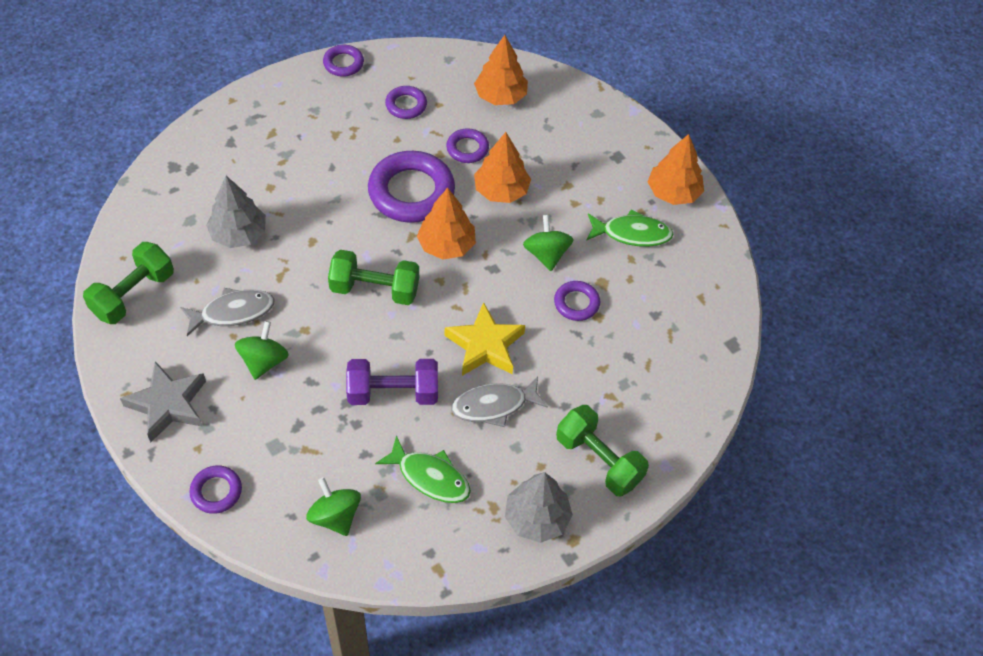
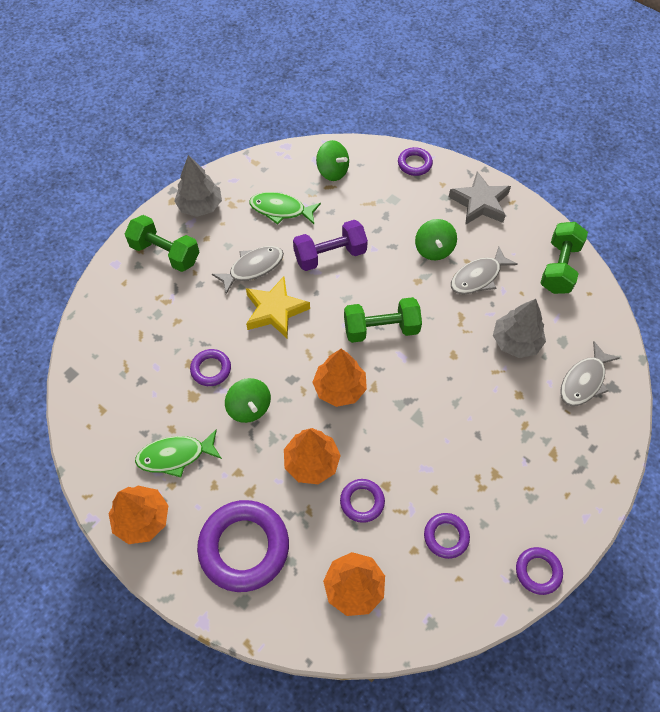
camera: 165 degrees right, 5 degrees up
purple ring [368,151,455,223] -> purple ring moved to [197,500,289,592]
none -> grey fish [560,341,620,406]

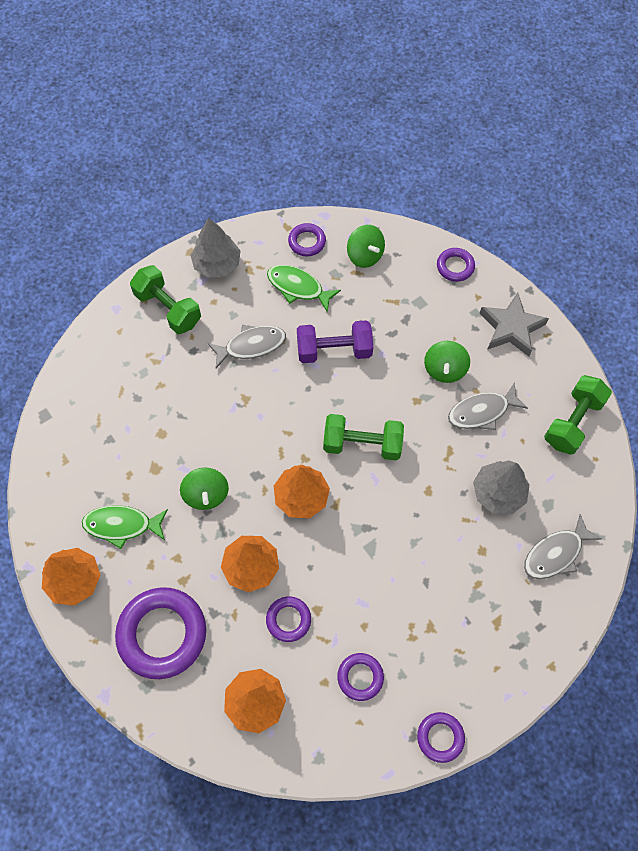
camera: 15 degrees right, 5 degrees up
purple ring [190,349,231,386] -> purple ring moved to [288,223,326,256]
yellow star [246,277,310,338] -> none

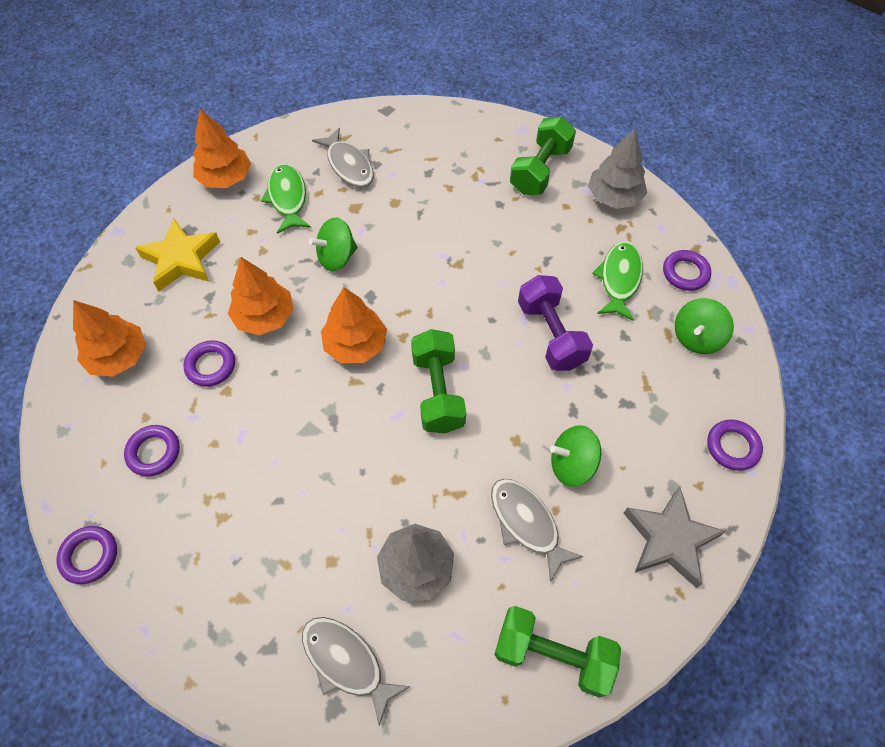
camera: 75 degrees right, 5 degrees down
purple ring [115,587,206,679] -> yellow star [135,218,220,291]
grey fish [208,325,286,368] -> grey fish moved to [312,128,374,188]

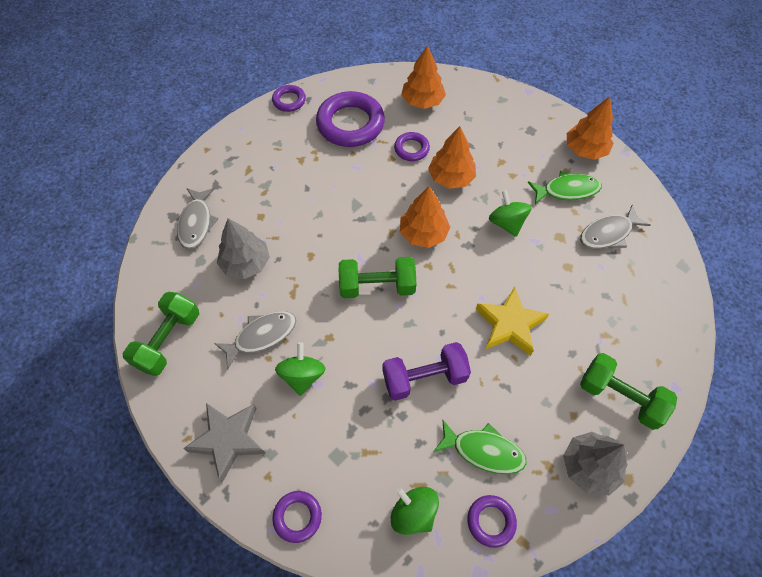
camera: 95 degrees right, 0 degrees up
purple ring [124,425,180,476] -> purple ring [316,91,385,147], size x1.98
yellow star [135,218,220,291] -> yellow star moved to [475,286,549,356]
grey fish [302,617,411,726] -> grey fish turned 135 degrees clockwise [177,188,218,249]

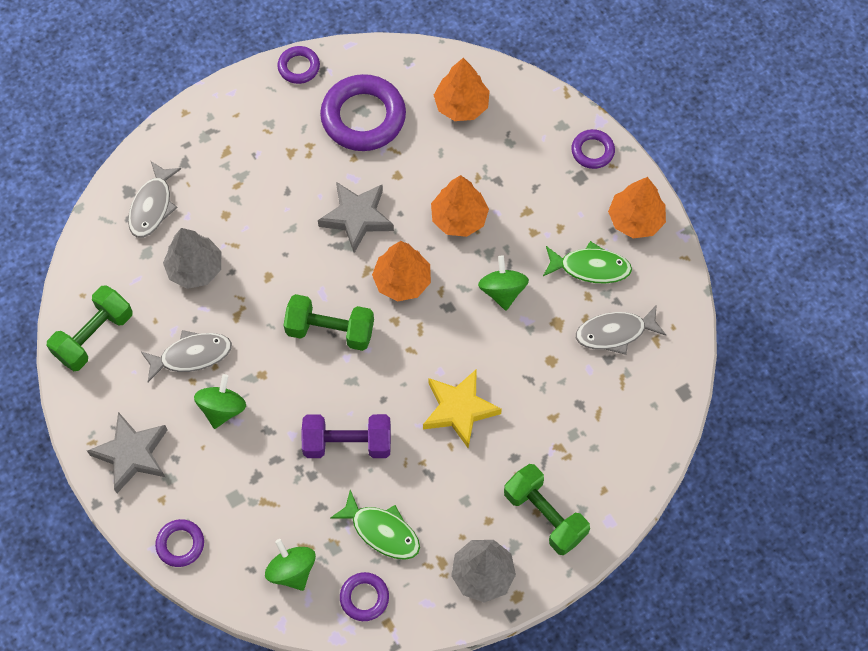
camera: 15 degrees right, 5 degrees up
purple ring [394,132,430,161] -> purple ring moved to [571,129,615,169]
none -> grey star [318,182,394,253]

